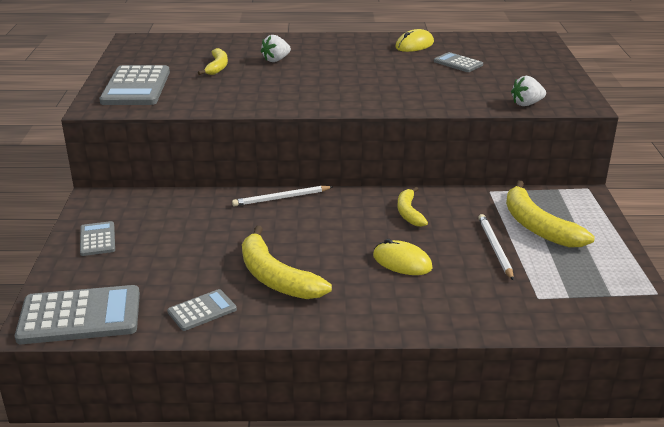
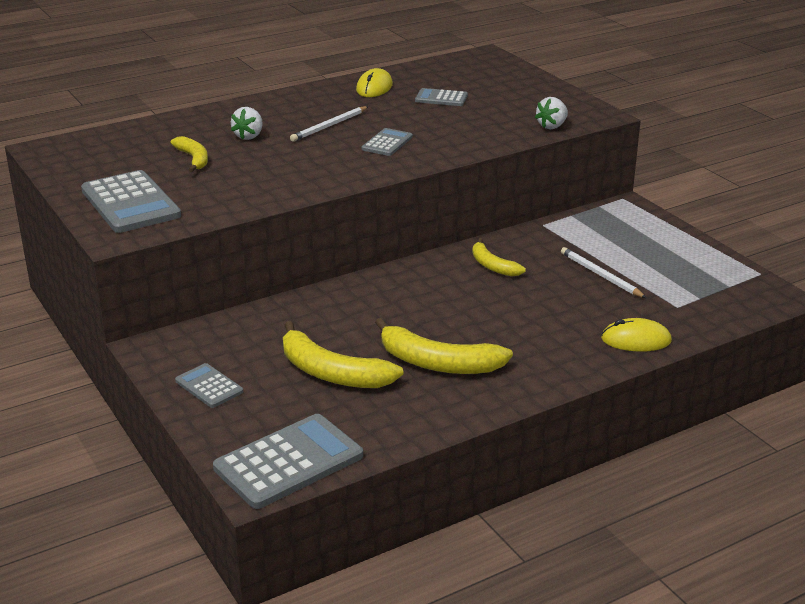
camera: 30 degrees left, 0 degrees up
grey calculator [167,289,237,331] -> grey calculator moved to [362,128,413,156]
white pencil [232,186,333,206] -> white pencil moved to [290,106,369,142]
yellow mouse [373,239,433,275] -> yellow mouse moved to [601,318,672,352]
yellow banana [506,180,595,248] -> yellow banana moved to [283,321,403,388]

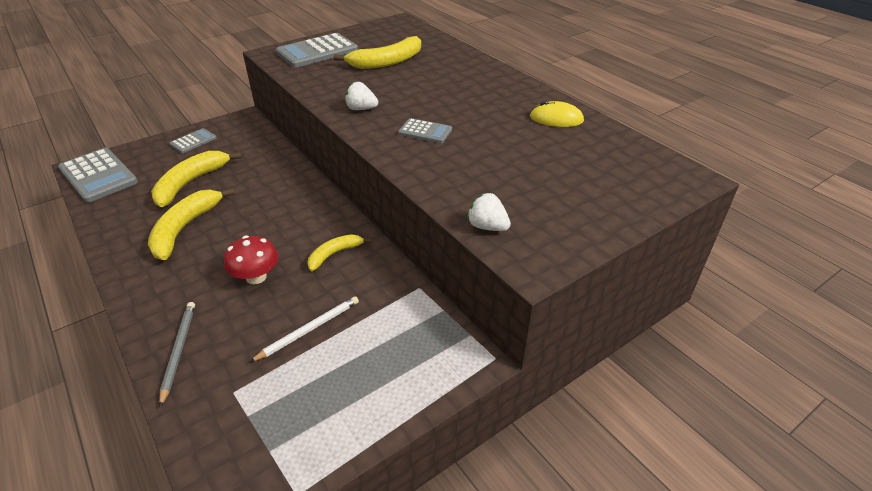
camera: 85 degrees right, 10 degrees up
yellow banana [170,136,208,172] -> yellow banana [334,36,421,69], size x1.70
white strawberry [231,107,263,140] -> white strawberry moved to [345,82,378,110]
white pencil [290,106,369,142] -> none
grey calculator [415,88,468,106] -> none
yellow mouse [601,318,672,352] -> grey pencil [159,302,195,407]
none -> red mushroom [224,236,278,284]

